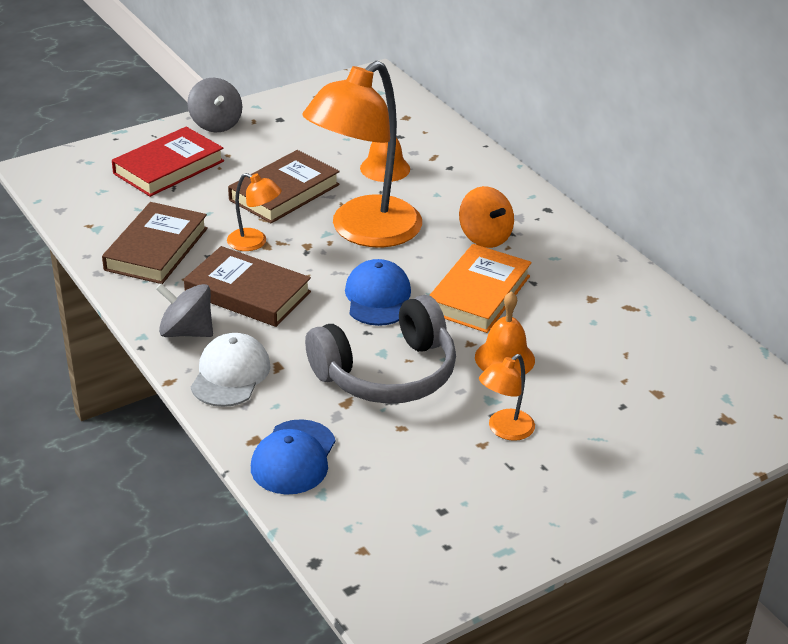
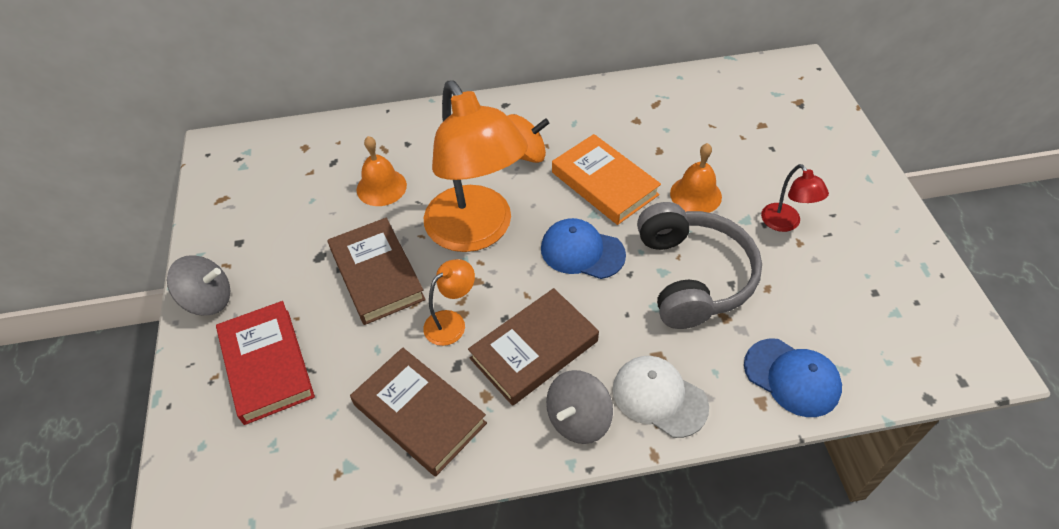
camera: 65 degrees left, 15 degrees up
orange lamp [479,354,535,441] -> red lamp [761,164,829,232]

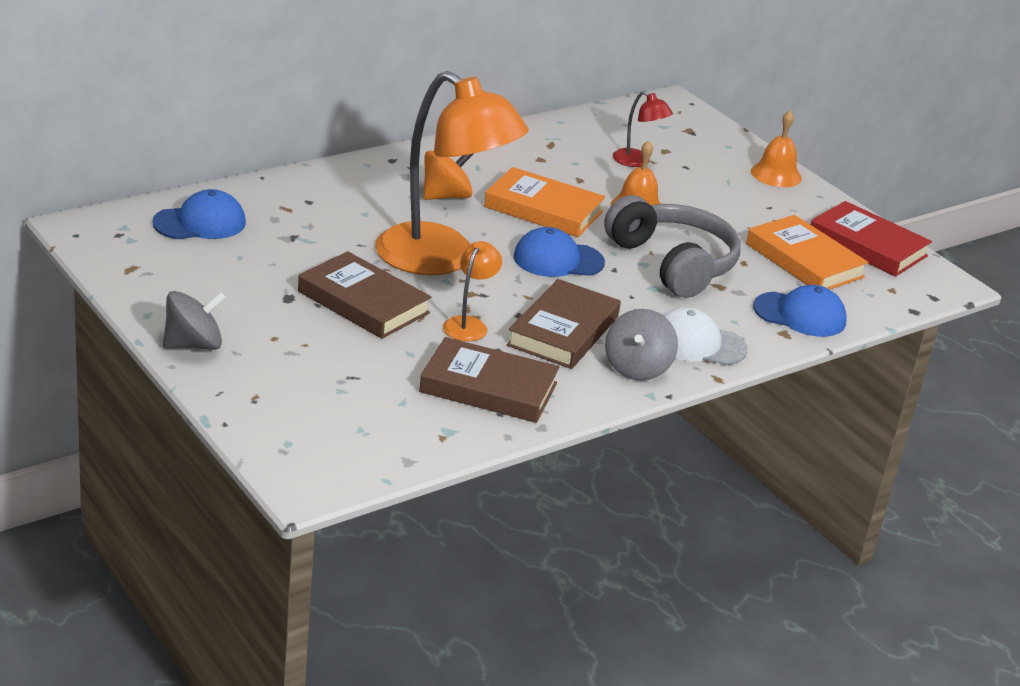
camera: 30 degrees left, 20 degrees down
red book [216,301,315,425] -> red book moved to [811,201,932,277]
orange bell [357,136,407,206] -> orange bell moved to [751,110,802,187]
red lamp [761,164,829,232] -> red lamp moved to [613,91,673,167]
none -> blue cap [152,189,246,239]
none -> orange book [746,215,869,290]

